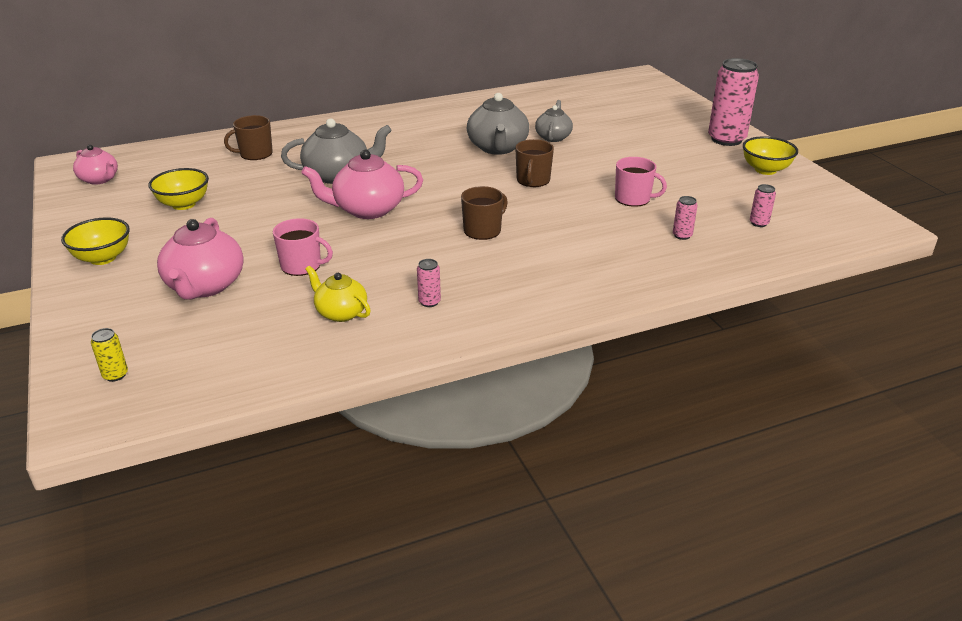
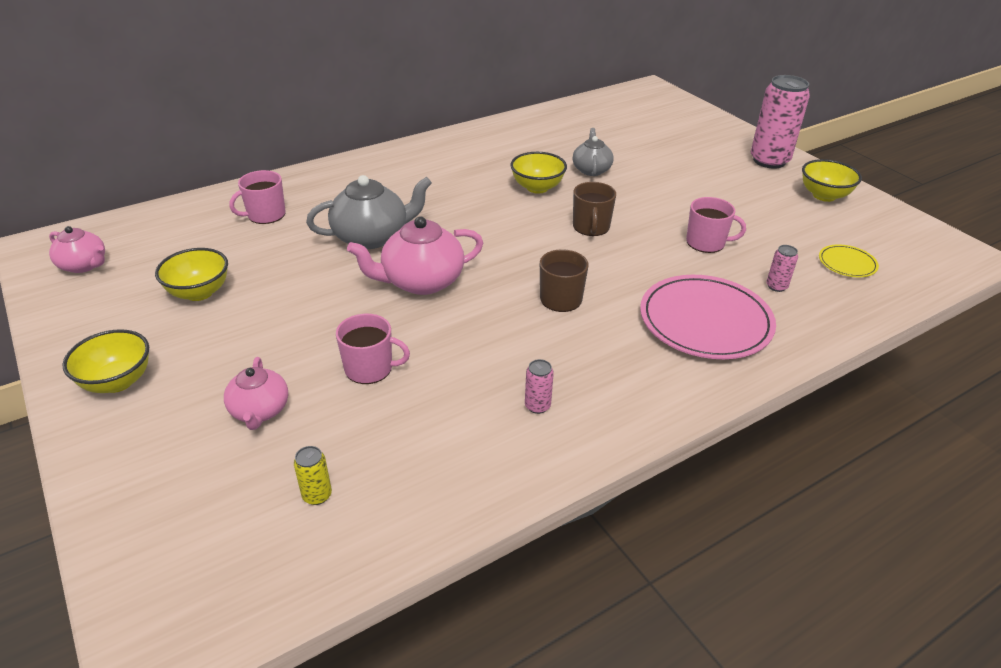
camera: 10 degrees left, 5 degrees up
yellow can [91,328,128,382] -> yellow can moved to [294,446,332,505]
pink teapot [157,218,244,300] -> pink teapot [224,357,288,430], size x0.62
brown mug [224,115,273,160] -> pink mug [229,170,286,224]
yellow teapot [305,266,371,322] -> none
grey teapot [467,93,529,155] -> yellow bowl [510,152,567,194]
pink can [750,184,776,227] -> yellow plate [819,244,879,277]
none -> pink plate [640,275,776,359]

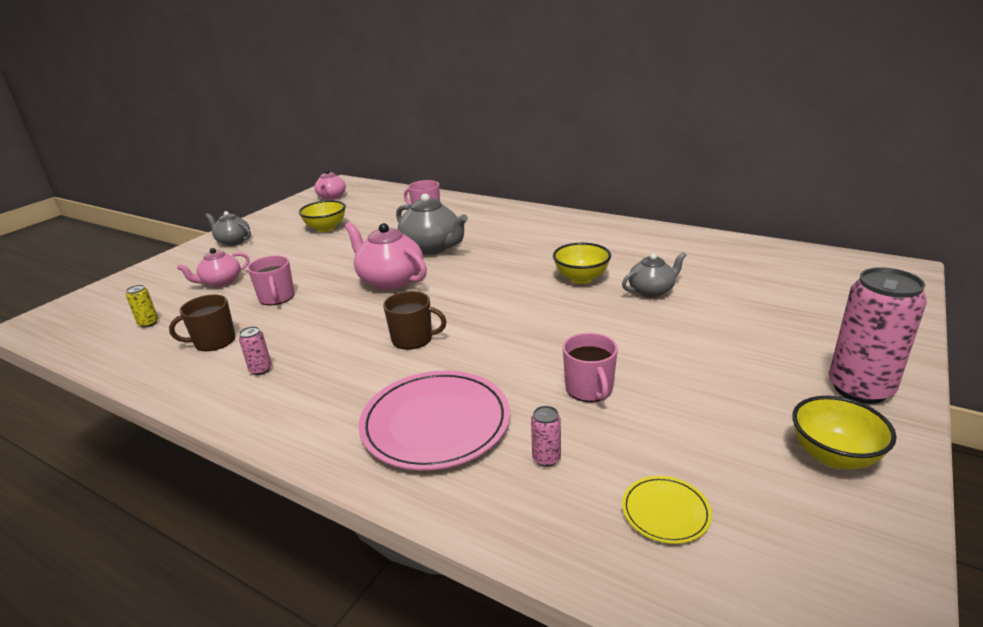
camera: 65 degrees right, 10 degrees down
yellow bowl [62,329,149,393] -> grey teapot [205,211,251,246]
brown mug [573,182,616,236] -> brown mug moved to [169,295,235,351]

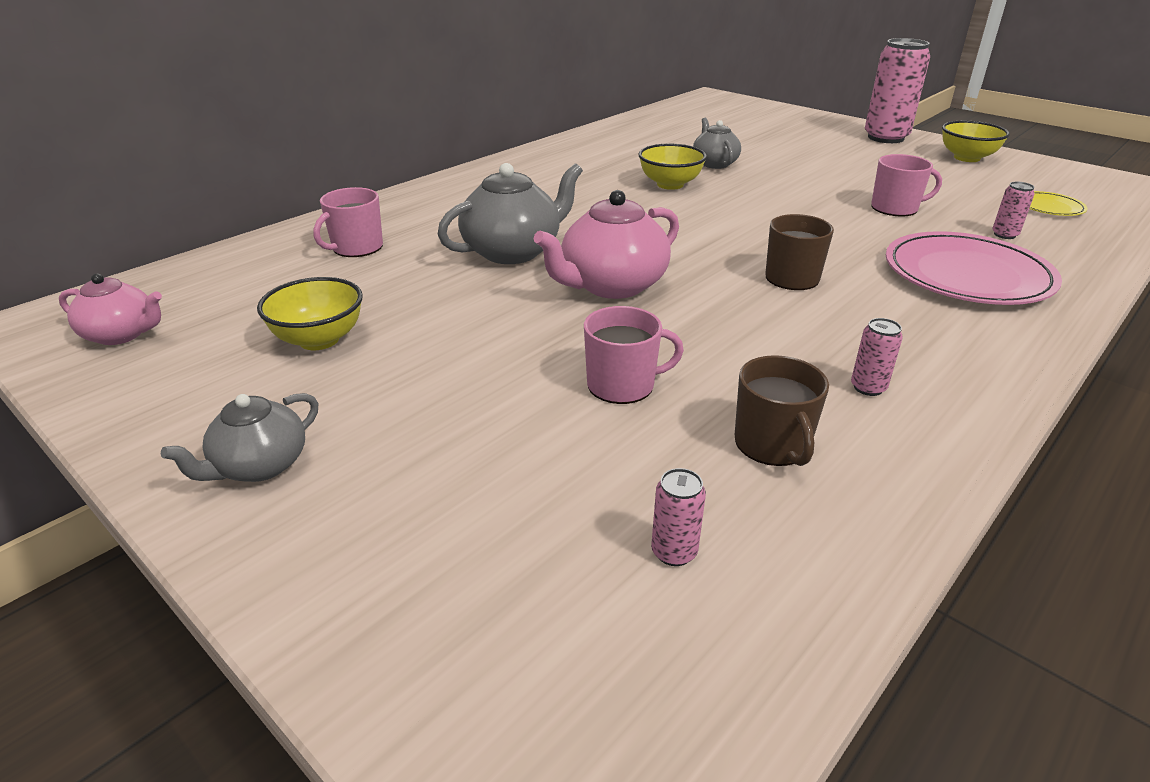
camera: 80 degrees left, 5 degrees up
yellow can [126,285,158,328] -> pink can [651,468,706,566]
pink teapot [177,248,250,287] -> none

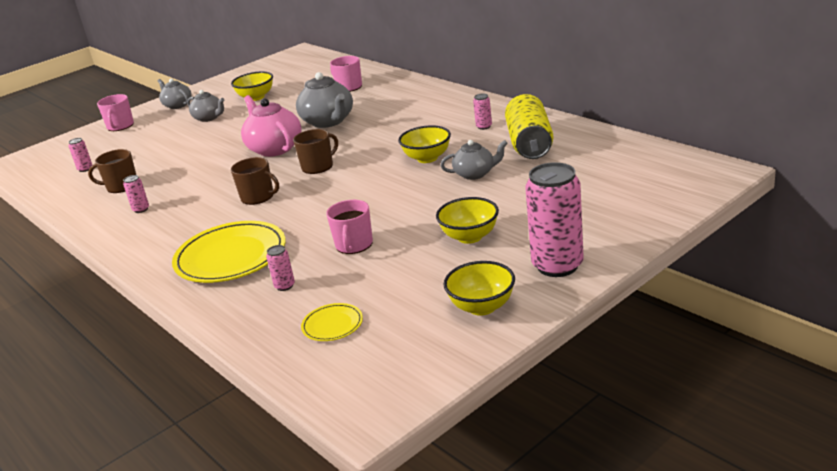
camera: 100 degrees right, 5 degrees down
pink teapot [59,273,162,345] -> none
pink mug [584,306,684,404] -> pink mug moved to [97,94,134,131]
pink plate [886,231,1062,305] -> yellow plate [172,221,286,283]
none -> grey teapot [187,90,224,122]
none -> brown mug [293,129,338,174]
none -> yellow bowl [436,197,499,244]
none -> pink can [473,93,492,130]
none -> yellow can [505,94,554,159]

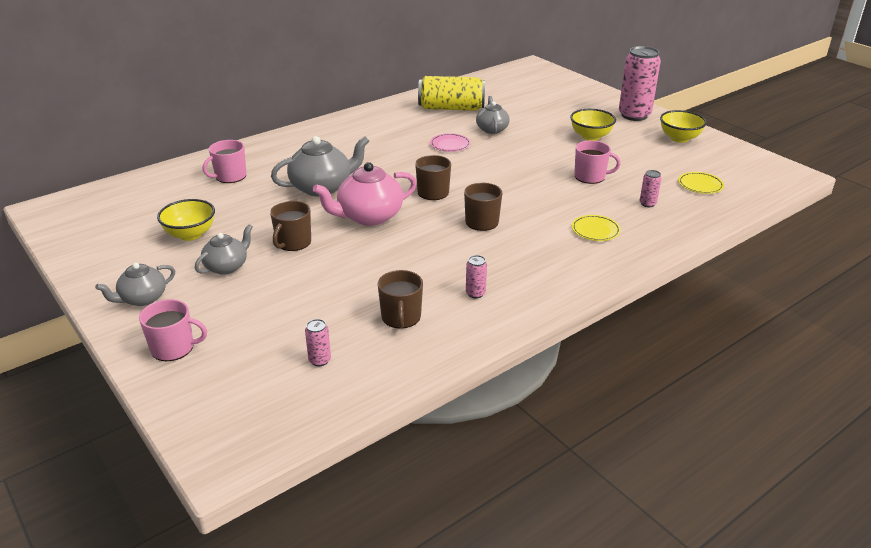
camera: 90 degrees left, 5 degrees up
yellow plate [172,221,286,283] -> yellow plate [572,215,621,241], size x0.47
yellow bowl [398,125,451,163] -> pink plate [430,133,471,152]
pink can [473,93,492,130] -> none
none -> brown mug [270,201,311,251]

